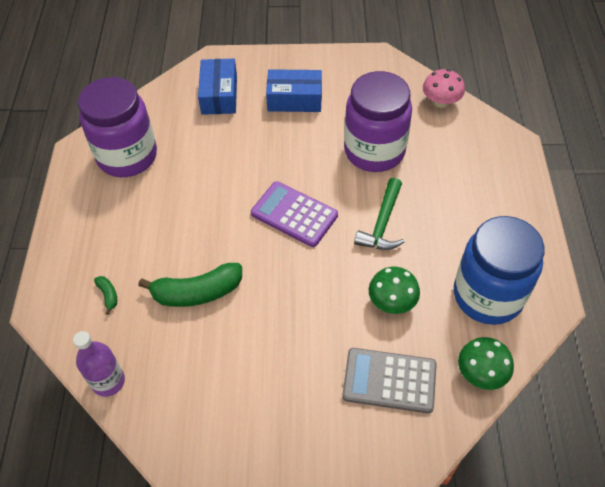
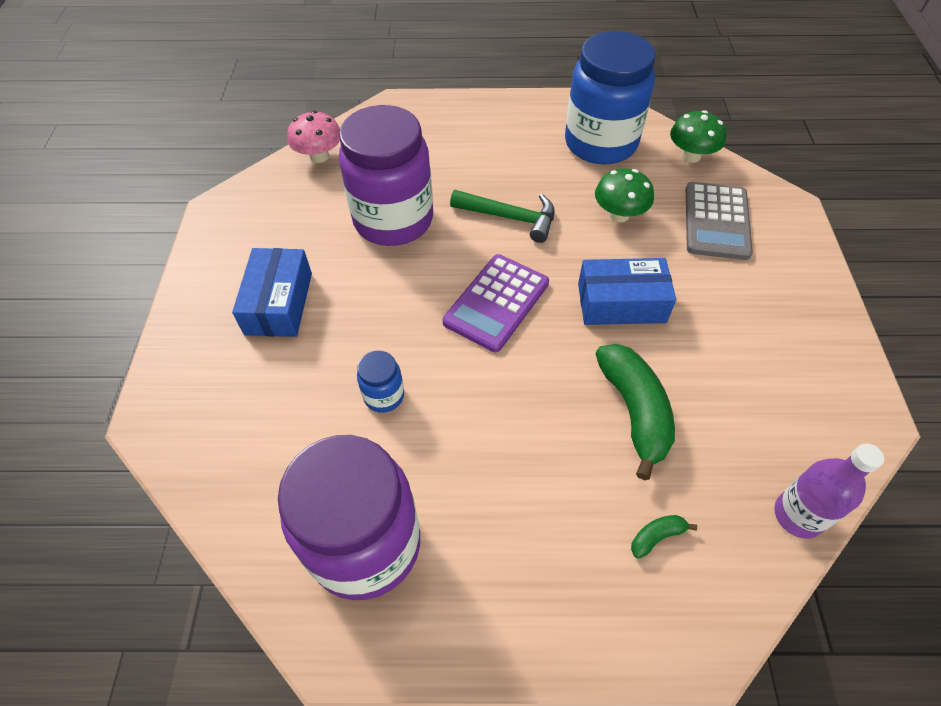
camera: 90 degrees left, 0 degrees up
blue box [198,59,237,115] -> blue box moved to [578,258,676,325]
none -> blue jar [357,351,404,413]

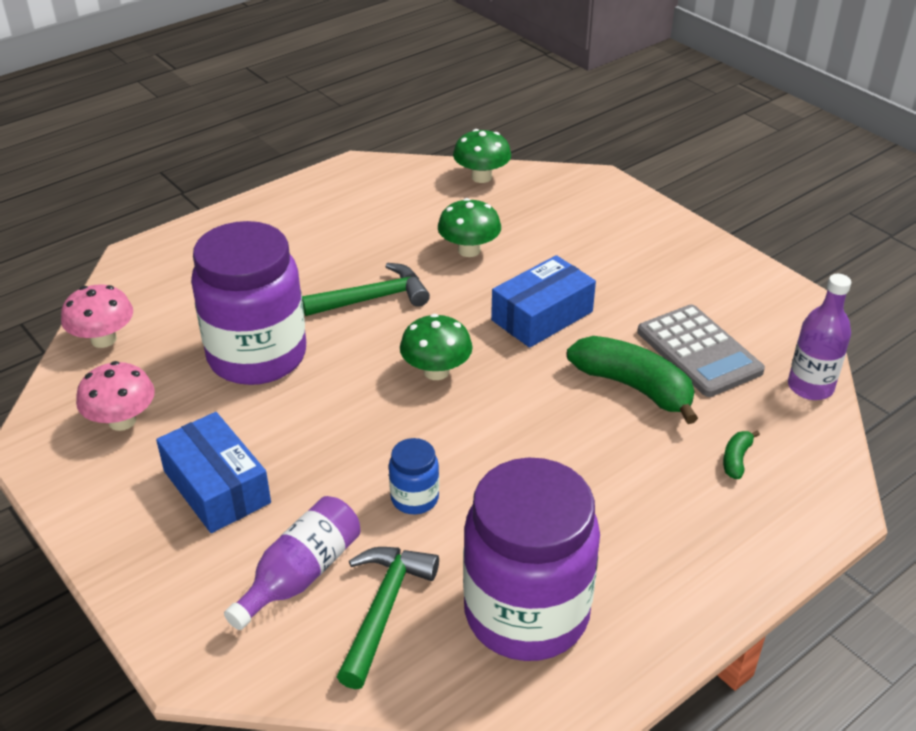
camera: 40 degrees left, 15 degrees down
purple calculator [443,254,549,352] -> green mushroom [400,314,473,380]
blue jar [565,31,656,165] -> none
grey calculator [686,182,753,260] -> grey calculator moved to [637,305,765,397]
none -> pink mushroom [76,361,155,431]
none -> purple bottle [224,496,360,630]
none -> green hammer [337,547,439,689]

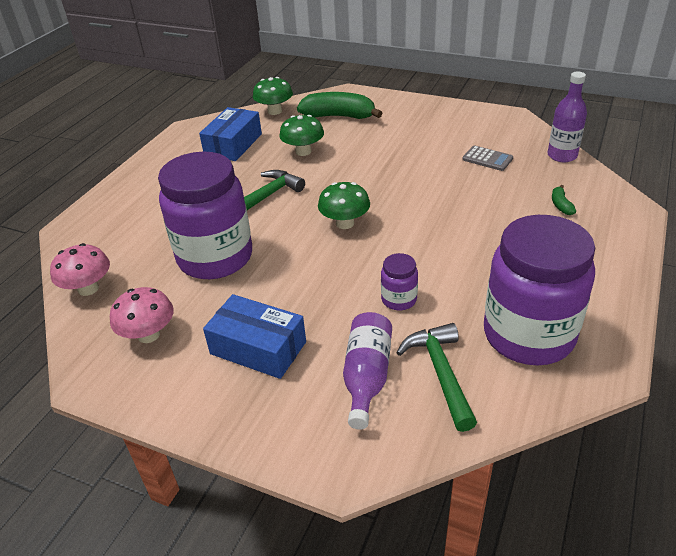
camera: 25 degrees left, 0 degrees up
blue jar [389,438,439,514] -> purple jar [381,253,418,310]
blue box [491,255,596,348] -> blue box moved to [199,107,262,161]
green banana [567,336,698,424] -> green banana moved to [297,92,382,119]
grey calculator [637,305,765,397] -> grey calculator [462,145,513,171], size x0.57

